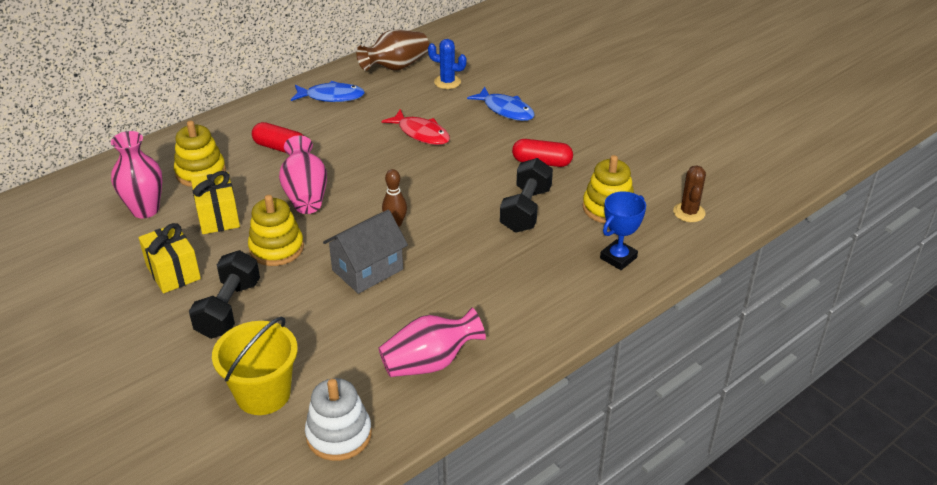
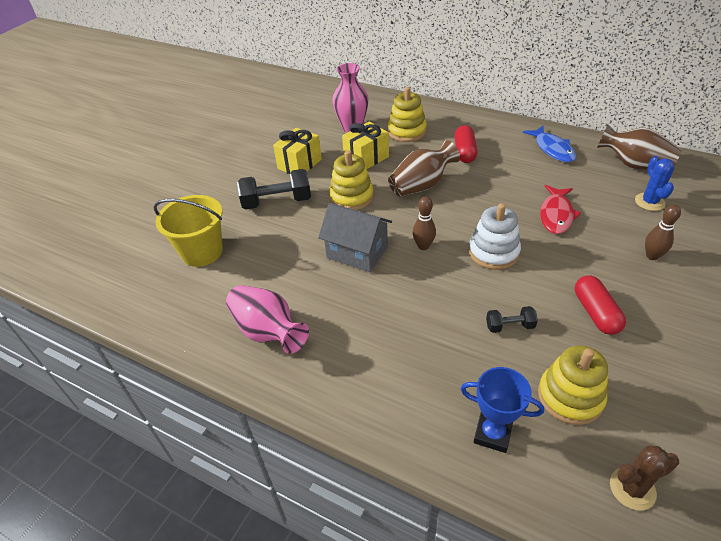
camera: 70 degrees right, 5 degrees up
pink vase [279,135,327,214] -> brown vase [388,140,460,197]
white stacking toy [305,378,372,461] -> white stacking toy moved to [469,203,521,270]
blue fish [467,86,535,121] -> brown bowling pin [645,205,681,260]
black dumbbell [500,158,553,233] -> black dumbbell [486,306,538,333], size x0.52

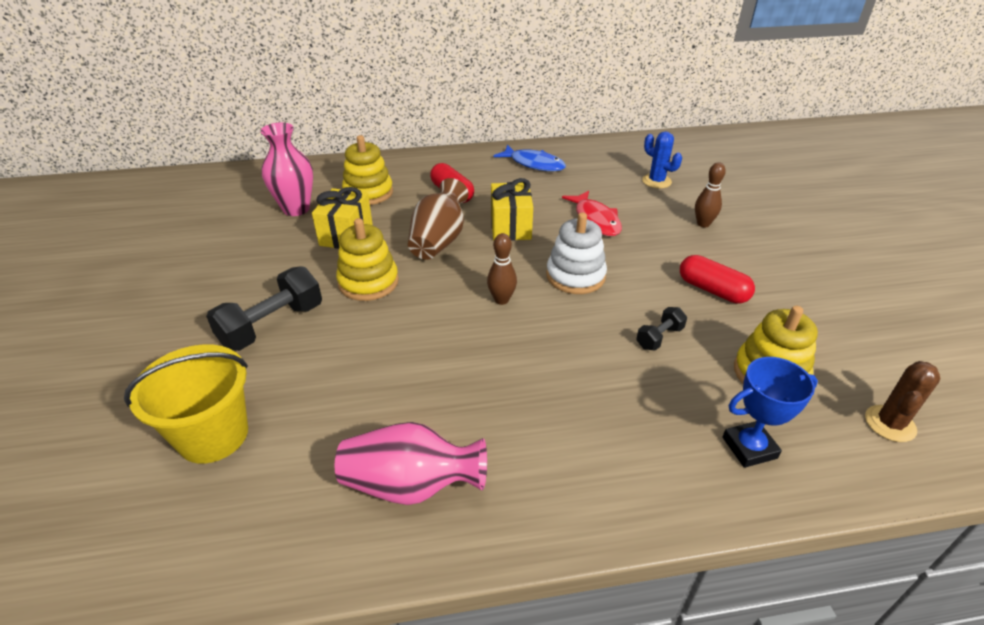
camera: 40 degrees left, 5 degrees down
yellow gift [273,128,322,174] -> yellow gift moved to [491,178,533,241]
grey house [318,203,392,272] -> none
brown vase [597,124,682,170] -> none

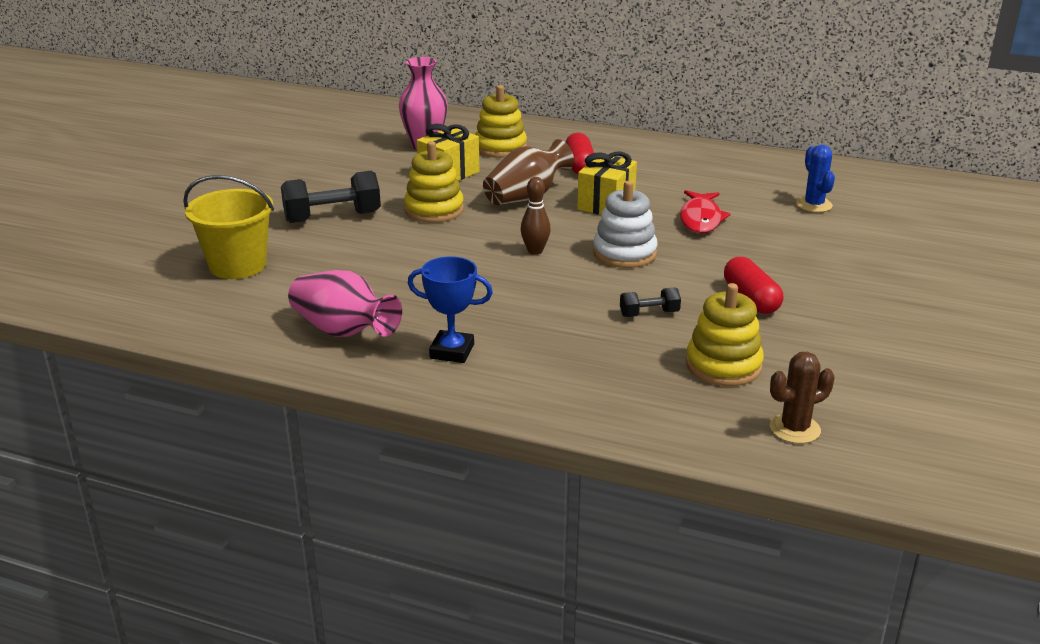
camera: 30 degrees right, 10 degrees down
blue fish [493,145,566,171] -> none
brown bowling pin [695,162,726,228] -> none
blue trophy [722,357,818,468] -> blue trophy moved to [408,256,493,363]

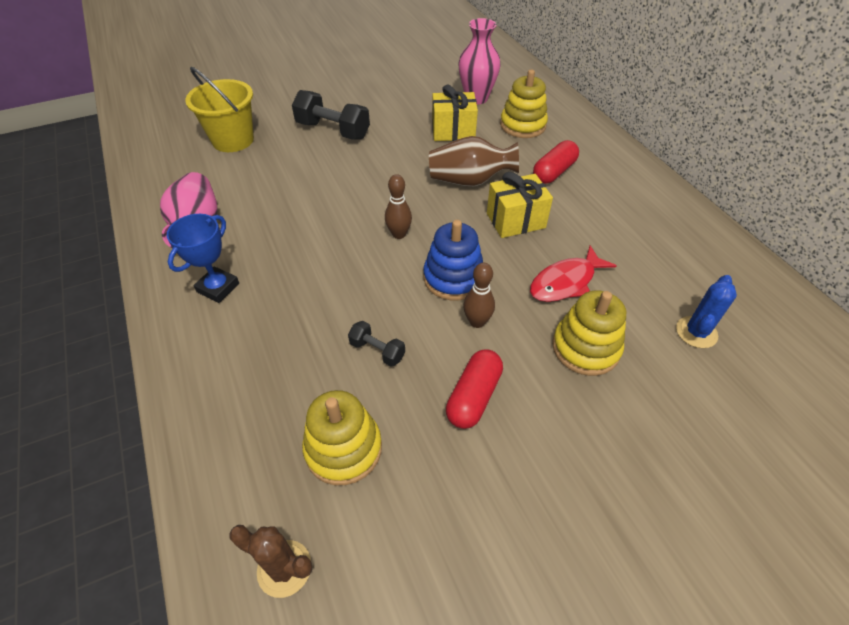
camera: 45 degrees right, 20 degrees up
yellow stacking toy [404,141,464,223] -> yellow stacking toy moved to [552,290,626,376]
blue trophy [408,256,493,363] -> blue trophy turned 60 degrees clockwise [167,214,239,303]
white stacking toy [593,181,658,268] -> blue stacking toy [424,220,483,301]
none -> brown bowling pin [463,263,495,328]

